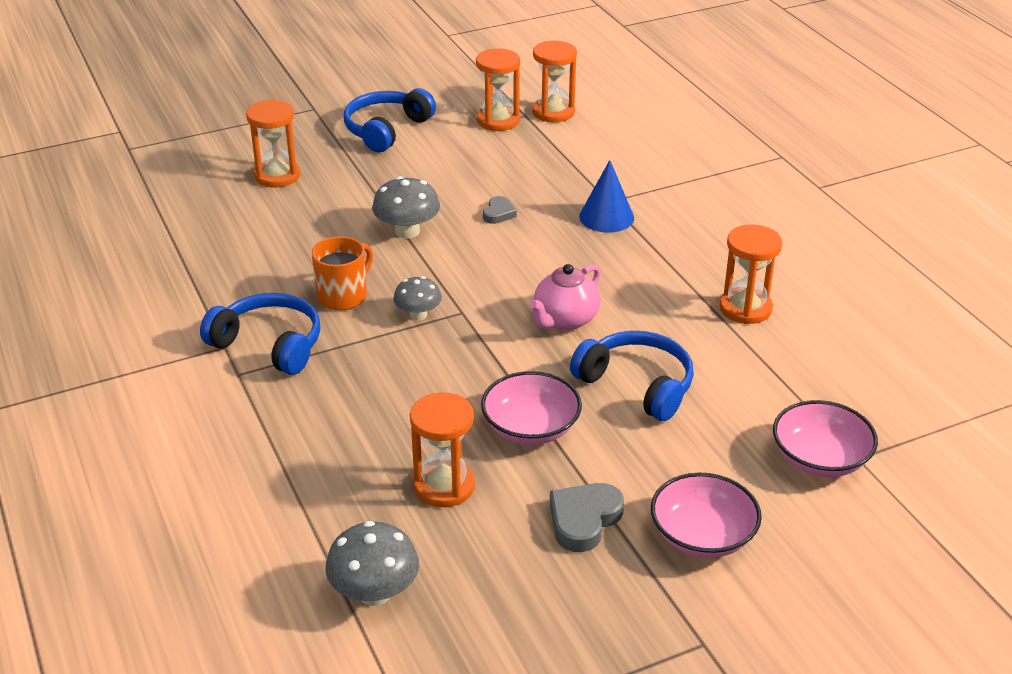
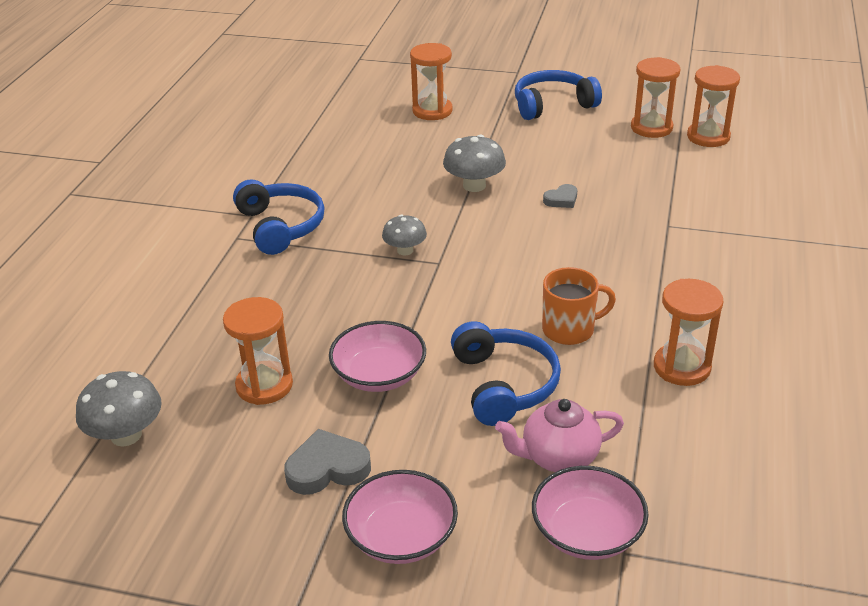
camera: 40 degrees right, 0 degrees up
orange mug [312,236,373,310] -> orange mug moved to [542,267,616,345]
pink teapot [529,264,601,330] -> pink teapot moved to [495,399,624,472]
blue cone [579,160,634,233] -> none

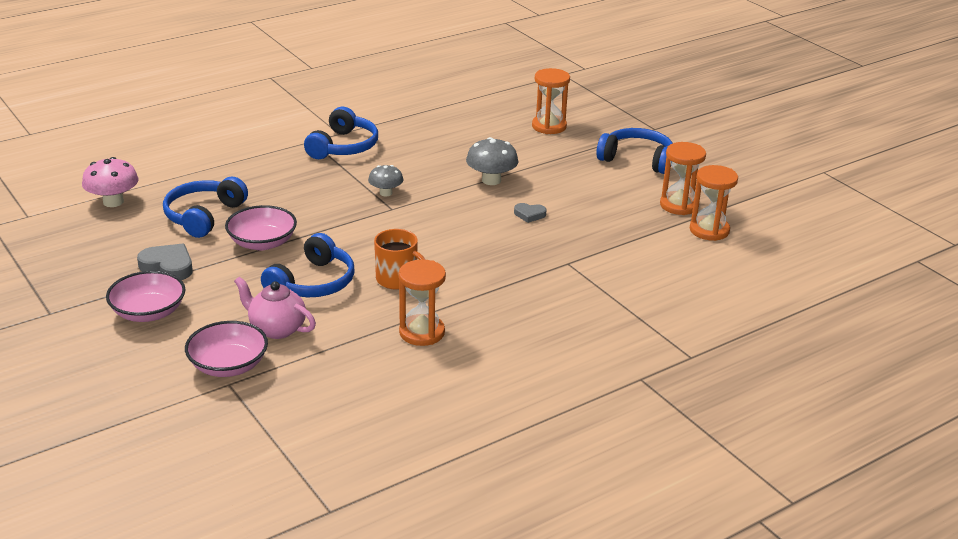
camera: 40 degrees right, 5 degrees down
grey mushroom [76,371,162,446] -> pink mushroom [82,157,138,207]
orange hourglass [223,297,293,405] -> blue headphones [163,177,248,238]

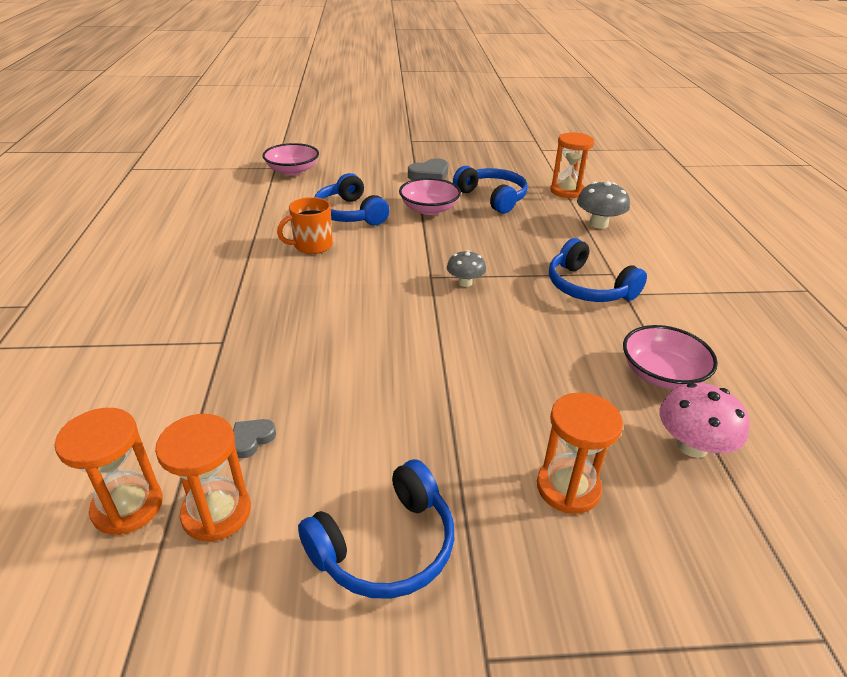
camera: 120 degrees right, 5 degrees up
pink mushroom [82,157,138,207] -> pink mushroom moved to [659,383,750,458]
pink bowl [106,271,186,322] -> pink bowl moved to [623,325,718,390]
pink teapot [234,277,316,339] -> none
orange hourglass [399,259,446,346] -> orange hourglass moved to [550,132,594,198]
grey mushroom [466,137,519,185] -> grey mushroom moved to [577,181,630,229]
grey heart [514,203,546,223] -> grey heart moved to [233,419,276,458]

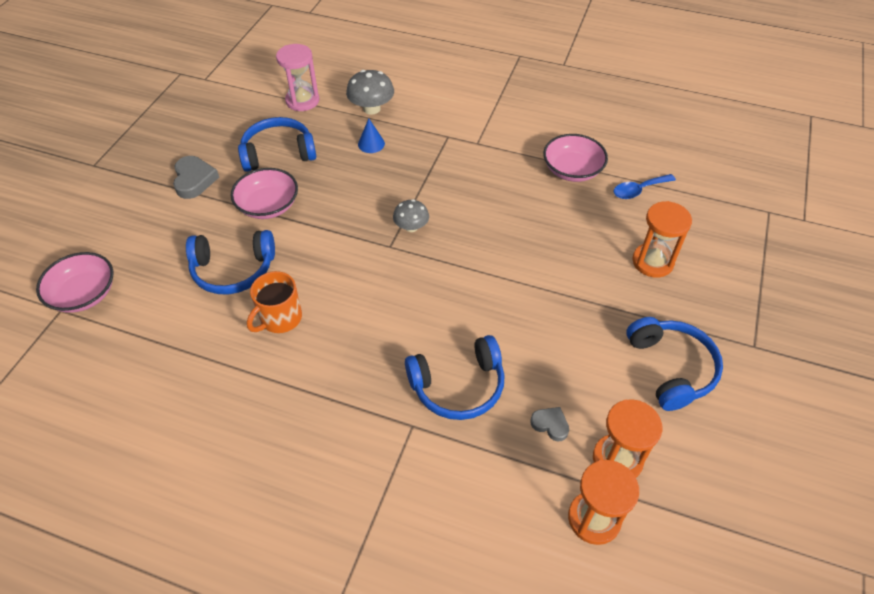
camera: 65 degrees left, 15 degrees up
grey heart [233,419,276,458] -> grey heart turned 150 degrees clockwise [530,407,569,441]
orange mug [277,197,333,254] -> orange mug turned 45 degrees clockwise [247,271,302,333]
blue headphones [549,238,647,302] -> blue headphones moved to [405,335,504,420]
orange hourglass [550,132,594,198] -> pink hourglass [276,44,319,111]
pink mushroom [659,383,750,458] -> blue spoon [614,174,676,199]
none -> blue cone [358,118,385,153]

